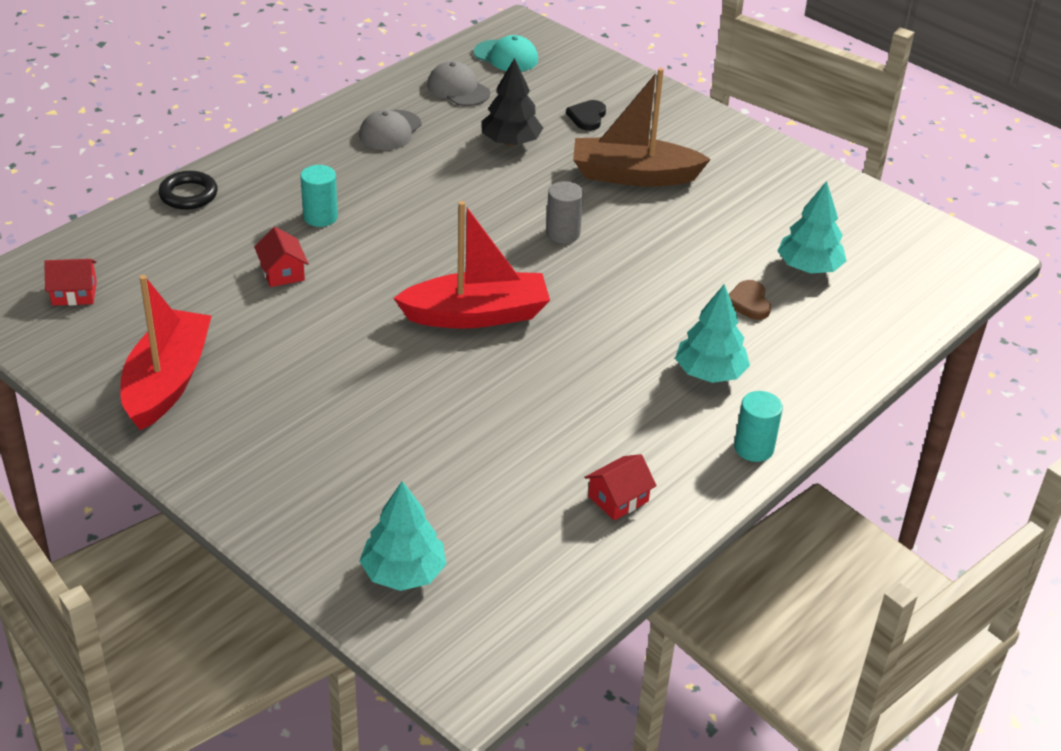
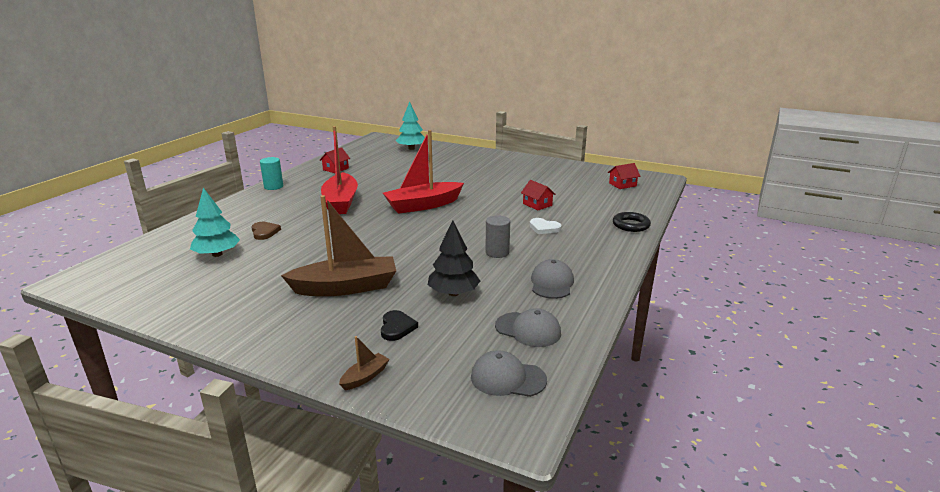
camera: 165 degrees right, 15 degrees down
red boat [120,275,212,431] -> red boat moved to [321,126,358,214]
turquoise cylinder [300,165,338,227] -> white heart [530,218,562,234]
turquoise cap [474,35,538,72] -> grey cap [471,350,547,397]
grey cylinder [546,181,583,243] -> grey cylinder moved to [485,215,510,258]
turquoise tree [675,284,750,383] -> none
none -> brown boat [339,336,389,390]

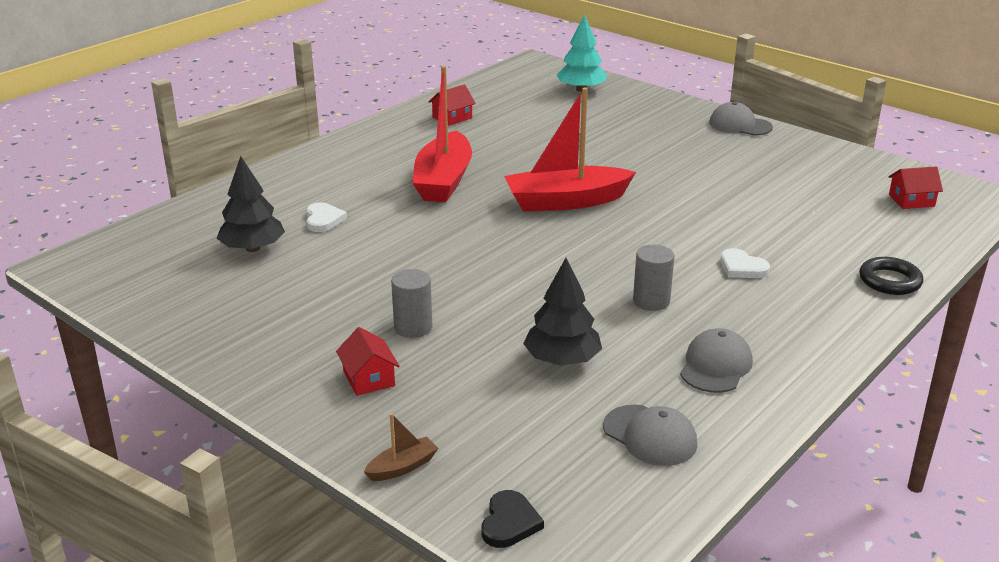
camera: 15 degrees right, 5 degrees up
turquoise tree [190,188,240,257] -> black tree [216,156,285,252]
brown heart [252,222,281,240] -> white heart [306,202,347,232]
turquoise cylinder [260,157,283,190] -> none
brown boat [281,195,396,296] -> grey cylinder [391,269,432,338]
black heart [381,310,418,341] -> black heart moved to [482,490,544,548]
grey cap [471,350,547,397] -> grey cap moved to [709,102,773,136]
red house [521,180,556,210] -> red house moved to [336,327,400,396]

